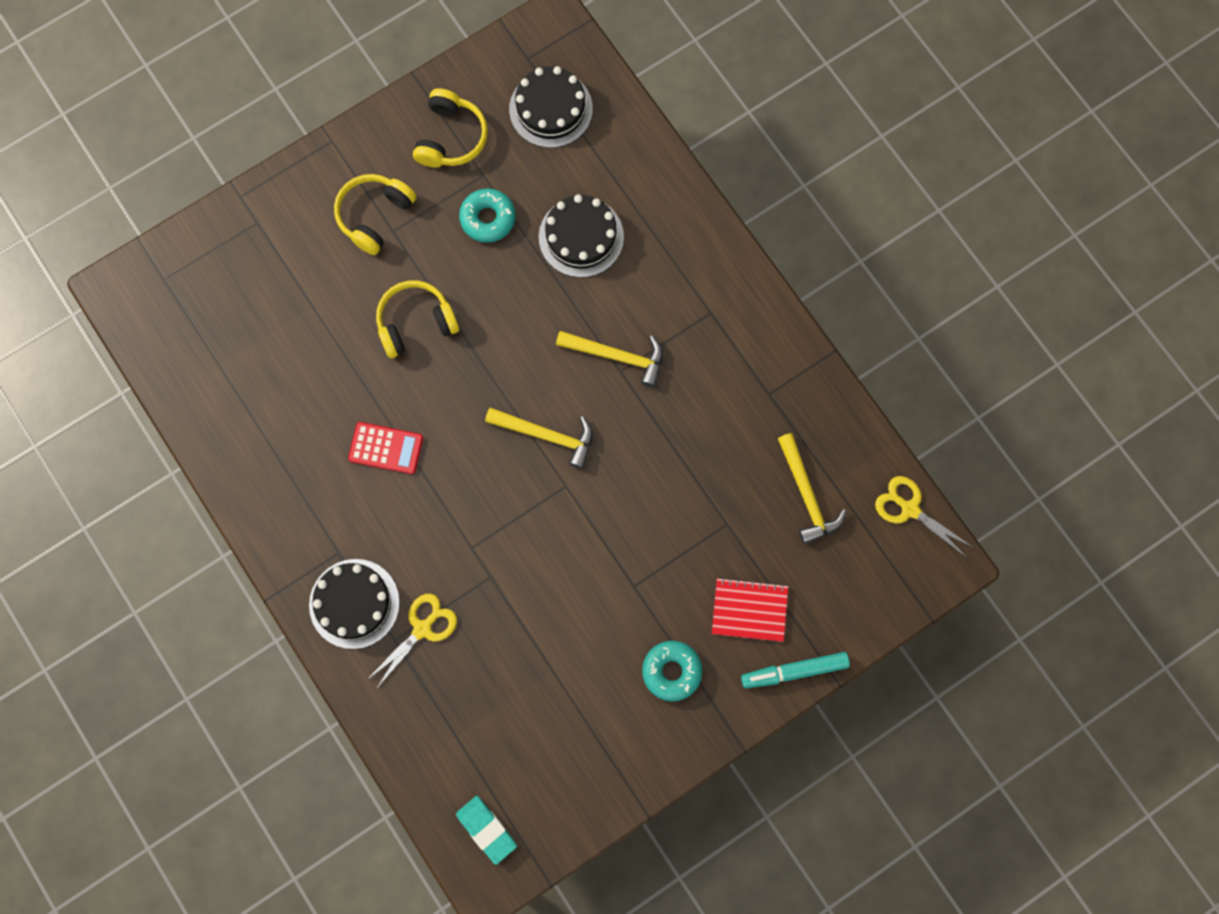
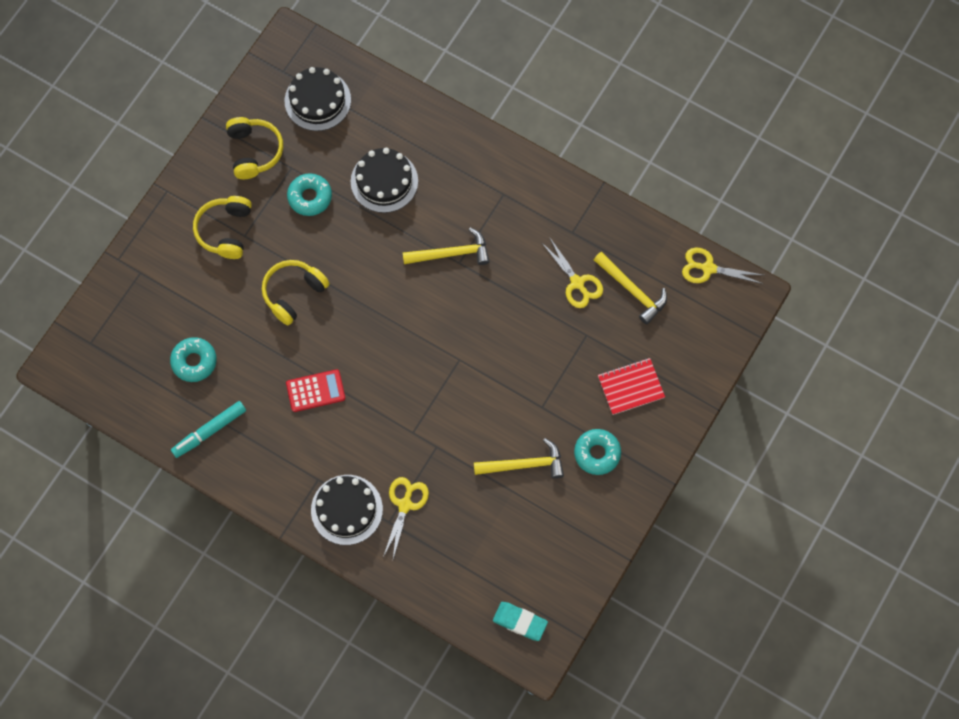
camera: 25 degrees left, 5 degrees down
yellow hammer [485,407,593,469] -> yellow hammer moved to [474,438,564,479]
turquoise marker [741,652,850,688] -> turquoise marker moved to [171,401,246,458]
none -> turquoise donut [170,337,217,382]
none -> yellow scissors [541,238,603,308]

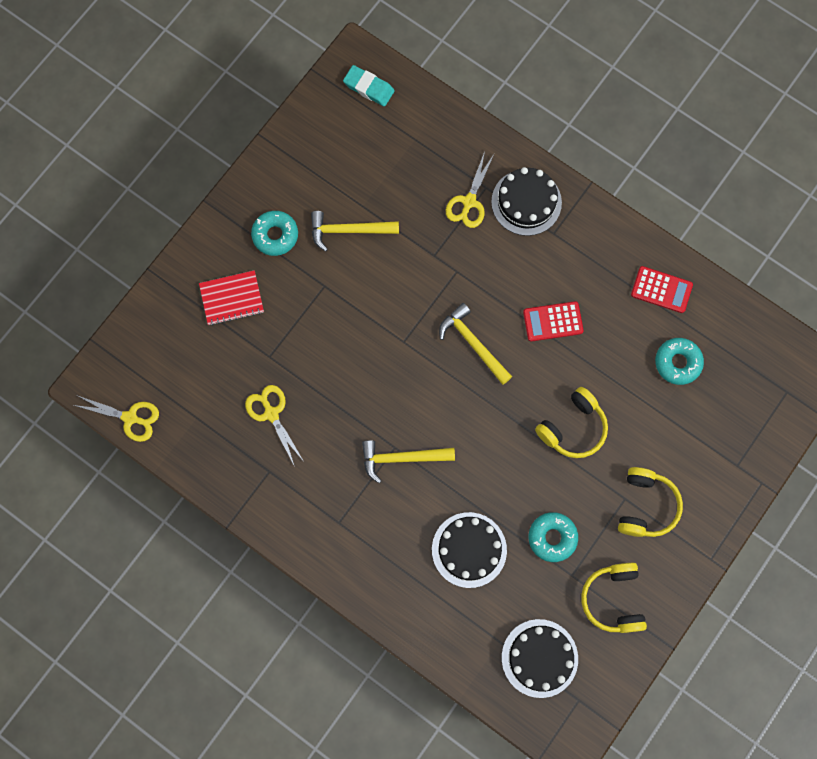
camera: 175 degrees left, 5 degrees up
turquoise marker [171,401,246,458] -> red calculator [631,266,693,313]
yellow hammer [594,252,667,324] -> yellow hammer moved to [439,303,512,385]

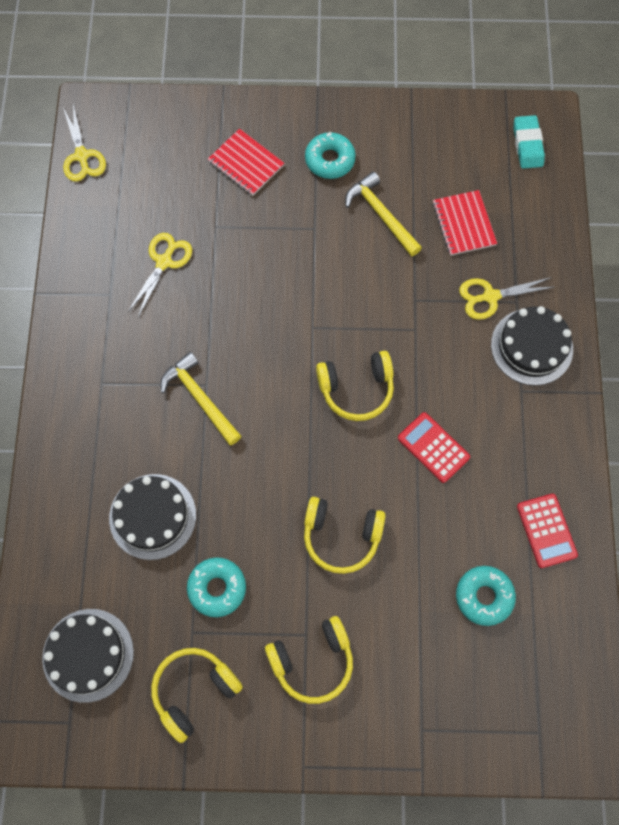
camera: 55 degrees right, 5 degrees down
yellow hammer [439,303,512,385] -> yellow headphones [316,351,394,421]
none -> red notebook [432,190,497,256]

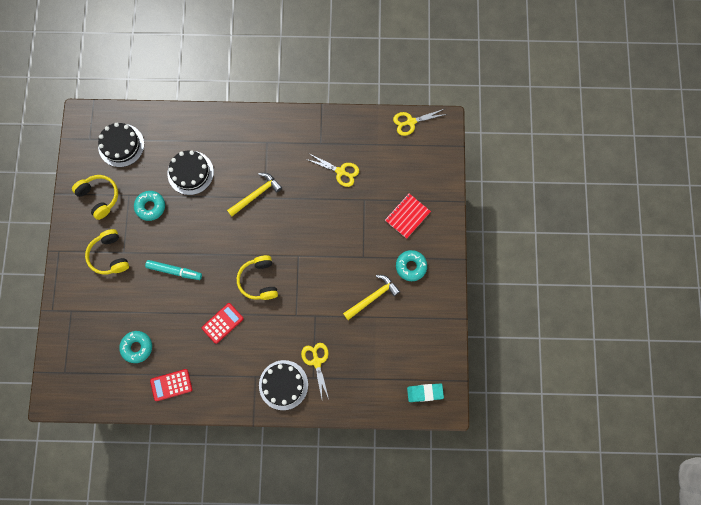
camera: 90 degrees right, 5 degrees up
yellow headphones [304,497,386,574] -> turquoise marker [145,260,202,280]
red notebook [432,190,497,256] -> none

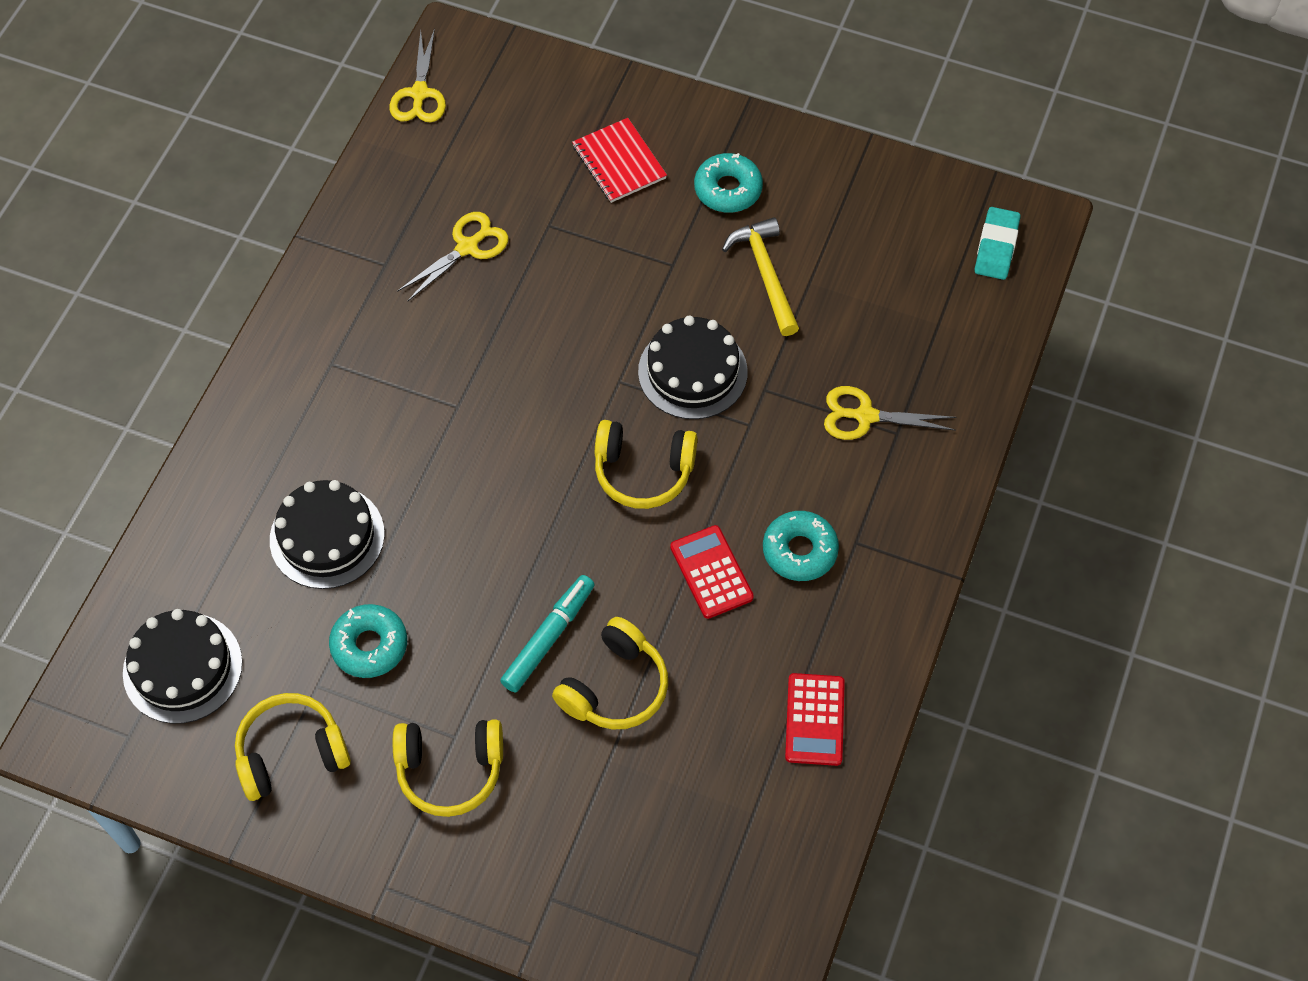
camera: 70 degrees left, 15 degrees down
turquoise donut [119,331,152,363] -> turquoise donut moved to [763,511,839,581]
yellow hammer [227,173,282,216] -> none
black cake [259,360,308,410] -> black cake moved to [638,316,748,419]
none -> yellow headphones [552,617,668,729]

